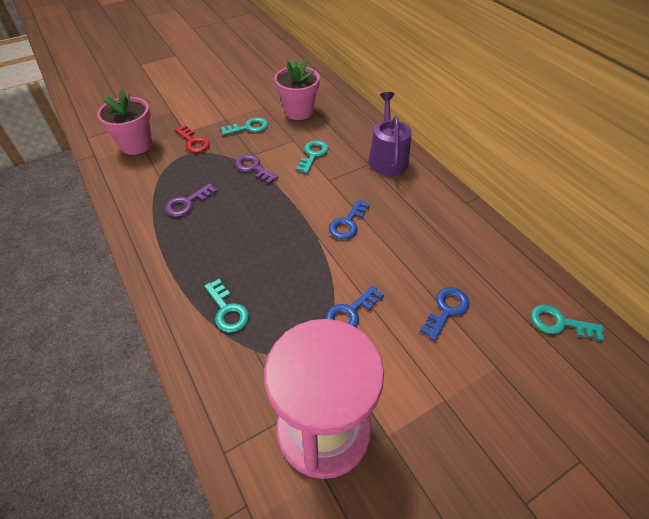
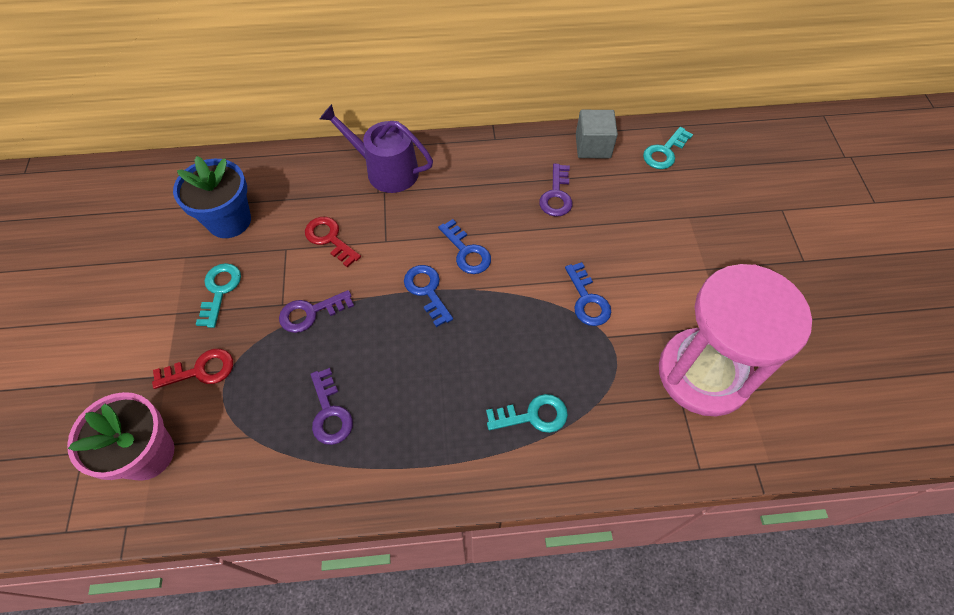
camera: 65 degrees left, 10 degrees up
pink flower pot [274,59,320,120] -> blue flower pot [173,156,251,238]
turquoise key [296,140,329,173] -> red key [305,217,361,267]
blue key [420,287,469,340] -> blue key moved to [404,265,453,327]
none -> purple key [539,163,572,217]
none -> grey cube [576,110,618,158]

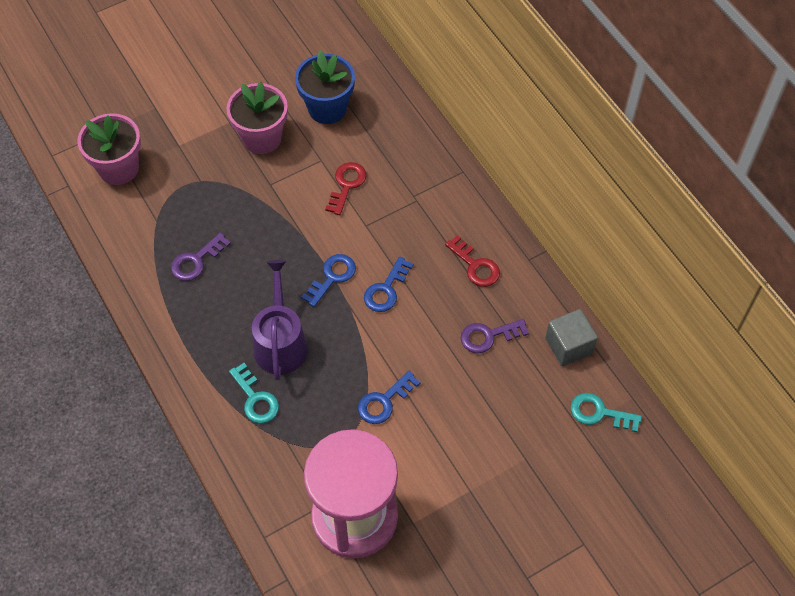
camera: 65 degrees right, 0 degrees up
red key [152,349,233,389] -> red key moved to [445,235,500,287]
turquoise key [196,263,241,328] -> pink flower pot [227,82,288,154]
purple key [279,290,354,333] -> none
purple watering can [320,104,433,193] -> purple watering can moved to [252,260,308,380]

